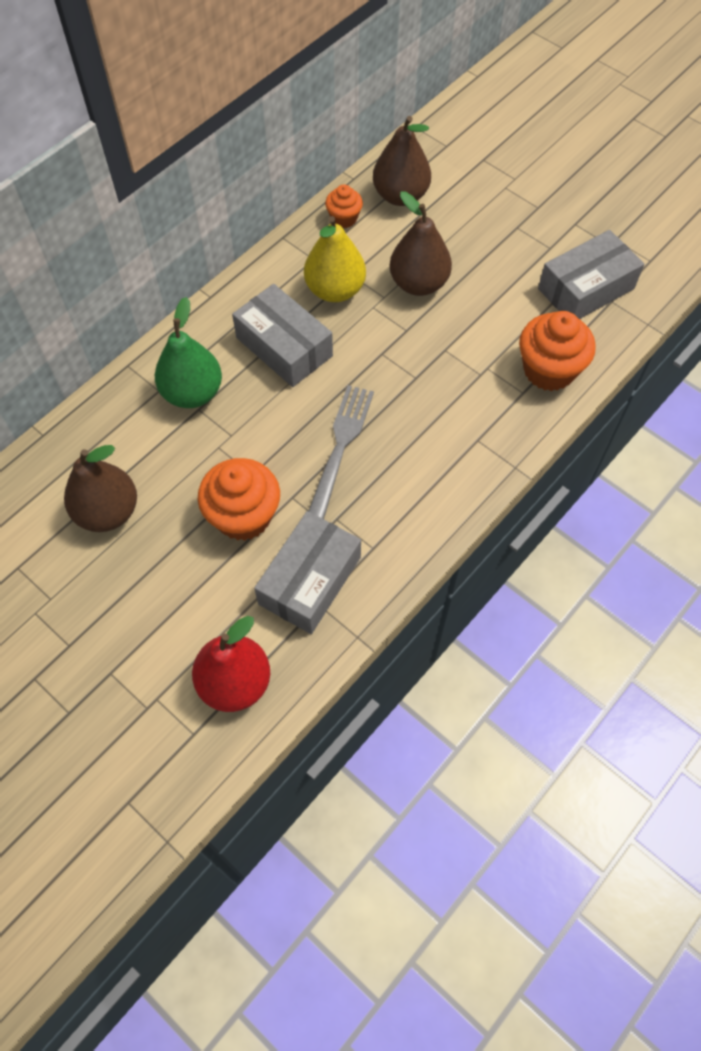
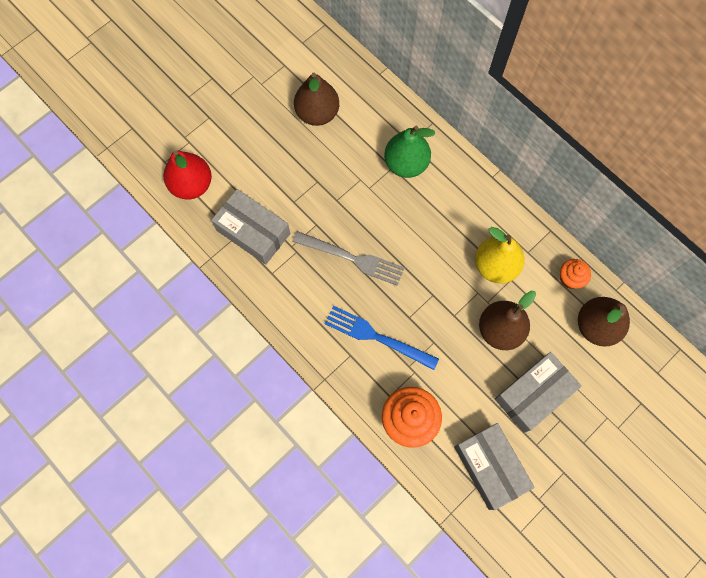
camera: 95 degrees right, 10 degrees up
orange cupcake [198,458,280,541] -> none
grey box [232,284,333,387] -> grey box moved to [495,352,581,433]
none -> blue fork [324,306,439,370]

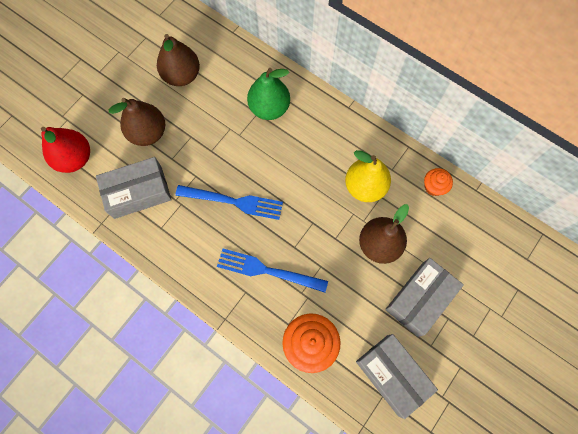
camera: 10 degrees left, 0 degrees up
grey box [211,189,290,265] -> grey box turned 45 degrees counterclockwise [96,157,172,219]
grey fork [292,231,405,286] -> blue fork [175,185,283,220]
brown pear [578,297,630,347] -> brown pear moved to [109,98,165,146]

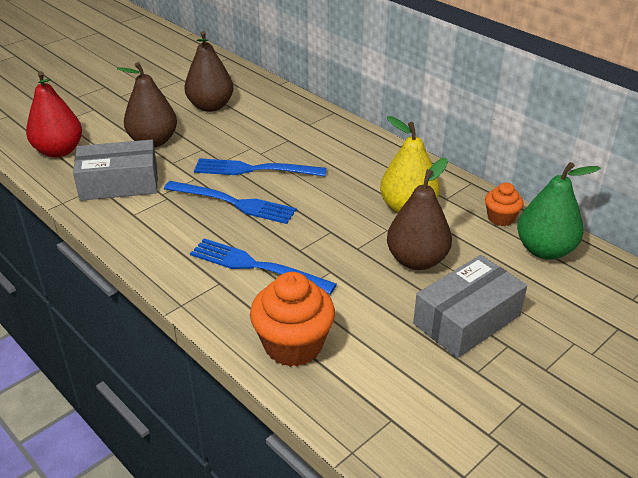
camera: 10 degrees right, 35 degrees down
green pear [247,68,290,120] -> green pear moved to [517,162,600,260]
grey box [356,334,438,419] -> none
none -> blue fork [194,158,327,177]

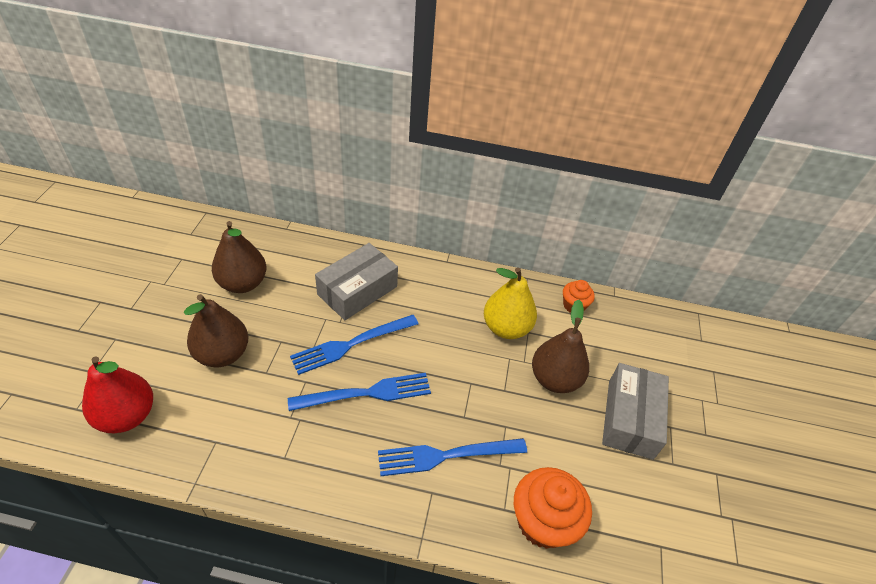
camera: 40 degrees left, 10 degrees up
grey box [73,140,158,201] -> grey box moved to [315,243,398,320]
green pear [517,162,600,260] -> none

